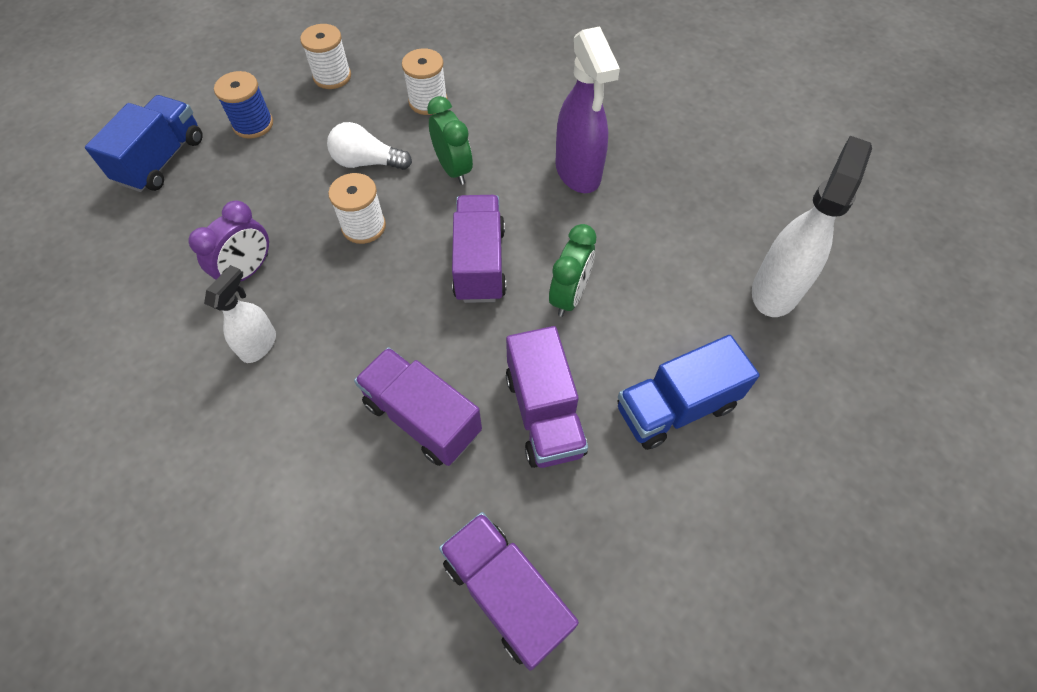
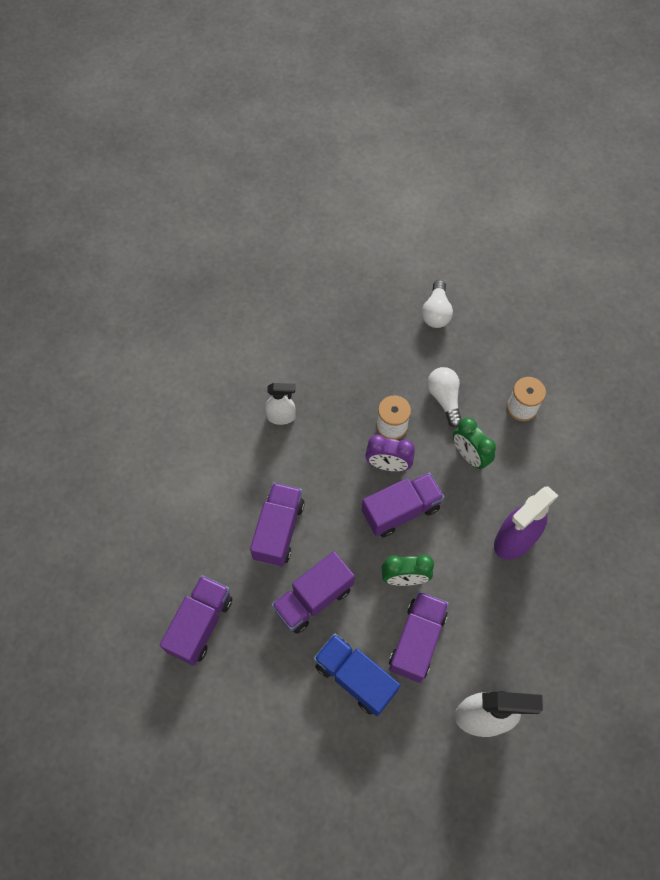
camera: 65 degrees right, 5 degrees up
blue truck [85,95,203,192] -> none
purple clock [188,200,269,282] -> purple clock moved to [365,435,415,471]
blue spool [214,71,273,139] -> white light bulb [422,280,453,328]
white spool [300,24,351,89] -> none
green clock [427,96,473,185] -> green clock turned 105 degrees clockwise [453,417,496,470]
none -> purple truck [389,591,449,683]

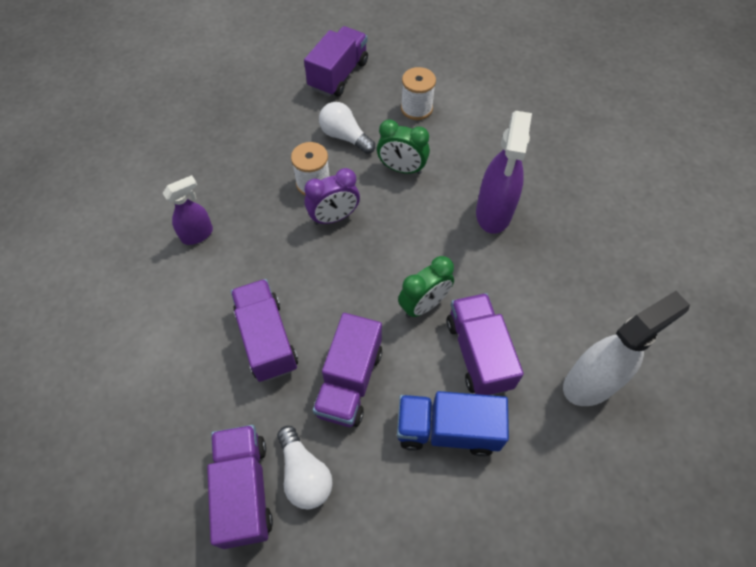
camera: 35 degrees left, 5 degrees down
white spray bottle [265,383,296,425] -> purple spray bottle [163,175,213,245]
purple truck [362,472,444,537] -> purple truck moved to [304,26,368,97]
white light bulb [422,280,453,328] -> white light bulb moved to [277,426,333,509]

